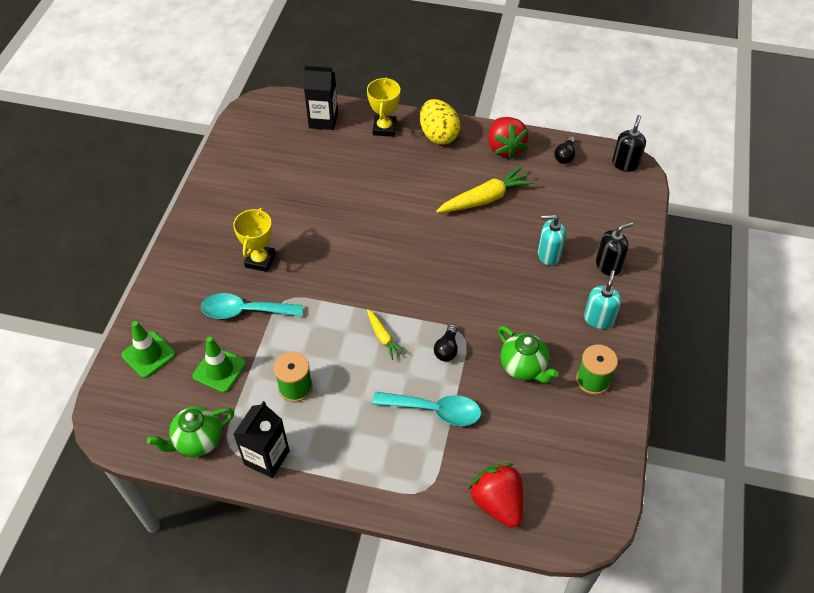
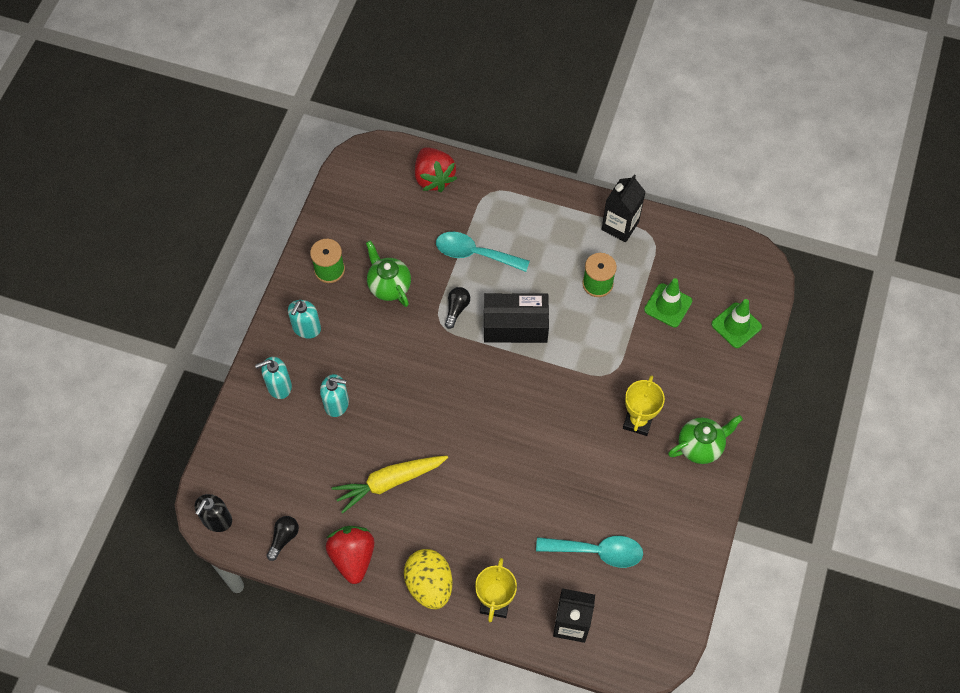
camera: 175 degrees left, 10 degrees up
green teapot [147,406,234,457] -> green teapot moved to [668,415,743,464]
turquoise spoon [201,293,303,319] -> turquoise spoon moved to [536,536,643,568]
yellow carrot [367,309,406,360] -> black box [484,293,549,343]
black soap dispenser [596,222,634,276] -> turquoise soap dispenser [255,357,292,399]

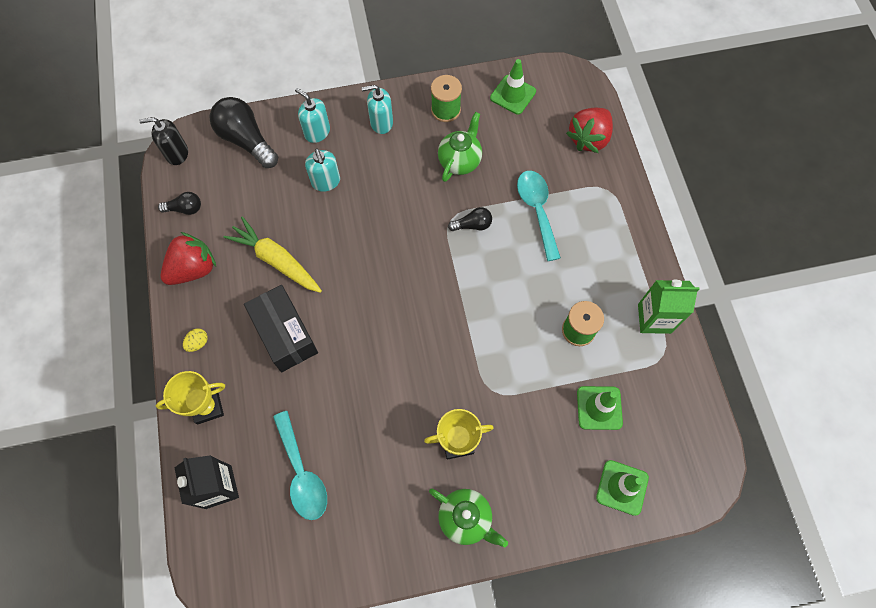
camera: 60 degrees right, 5 degrees up
yellow egg [404,549,452,609] -> yellow egg [183,329,208,352], size x0.43
black box [484,293,549,343] -> black box moved to [244,285,318,372]
black carton [601,175,646,242] -> green carton [638,280,699,334]
none -> black light bulb [210,97,278,168]
none -> green traffic cone [490,59,536,114]

